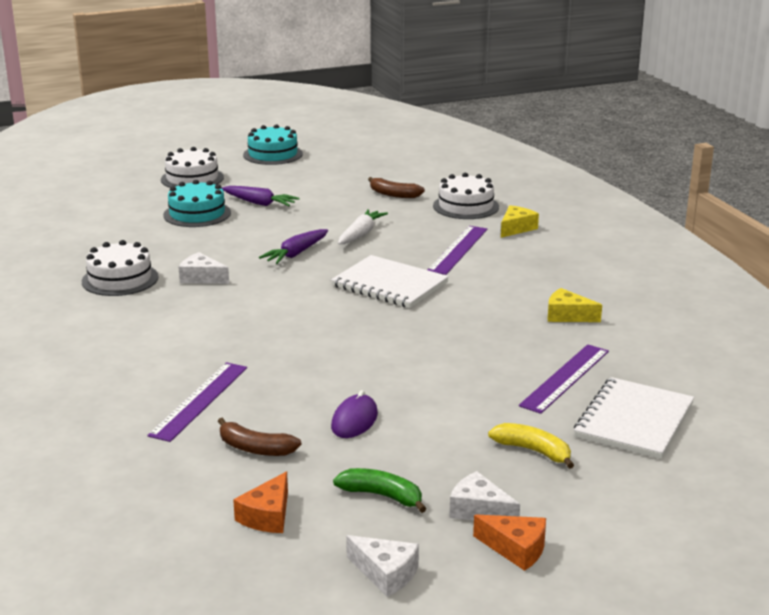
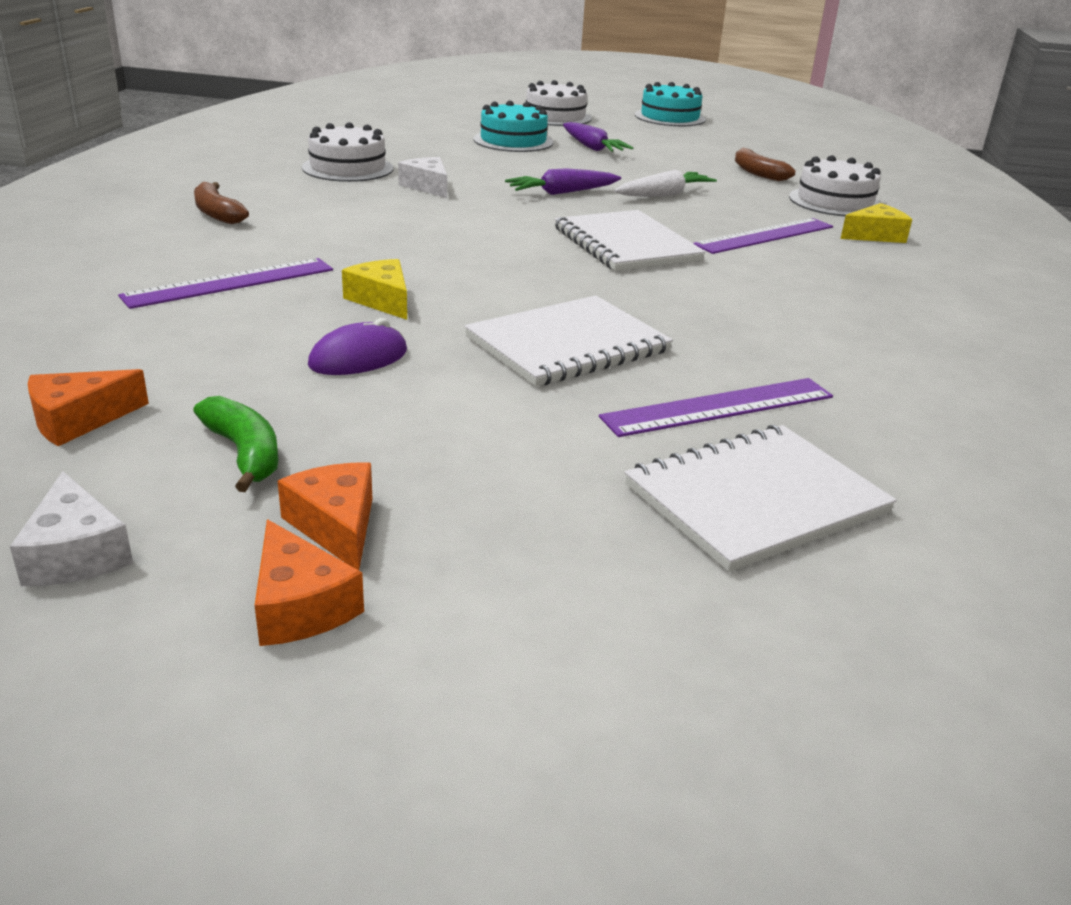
camera: 30 degrees right, 5 degrees up
brown banana [218,418,301,456] -> brown banana moved to [194,182,249,224]
white cheese [449,471,520,520] -> orange cheese [278,462,372,570]
yellow banana [488,423,574,469] -> none
yellow cheese [548,288,602,322] -> yellow cheese moved to [342,259,407,320]
none -> white notebook [464,295,673,386]

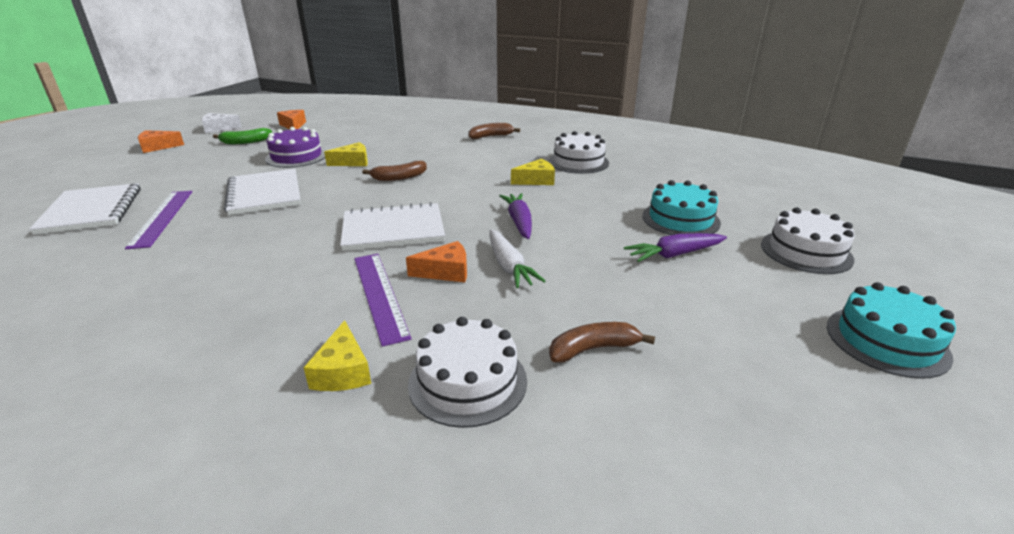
camera: 105 degrees right, 0 degrees up
purple ruler [118,258,333,309] -> none
orange cheese [278,462,372,570] -> orange cheese moved to [406,241,467,282]
purple mouse [308,318,407,375] -> purple cake [265,127,326,168]
white cheese [398,157,447,198] -> yellow cheese [511,159,555,185]
none -> brown banana [362,161,427,181]

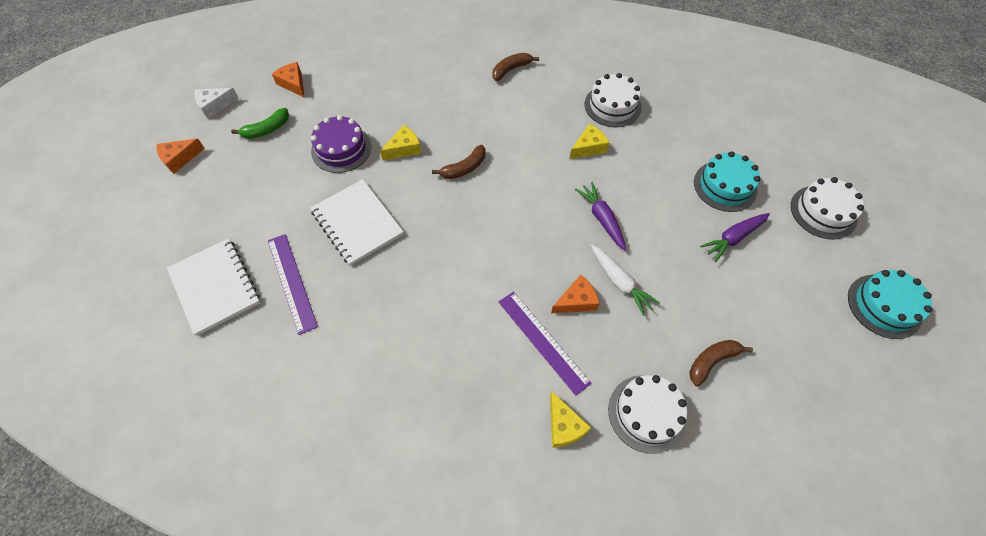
camera: 15 degrees left, 30 degrees up
white notebook [340,202,445,251] -> none

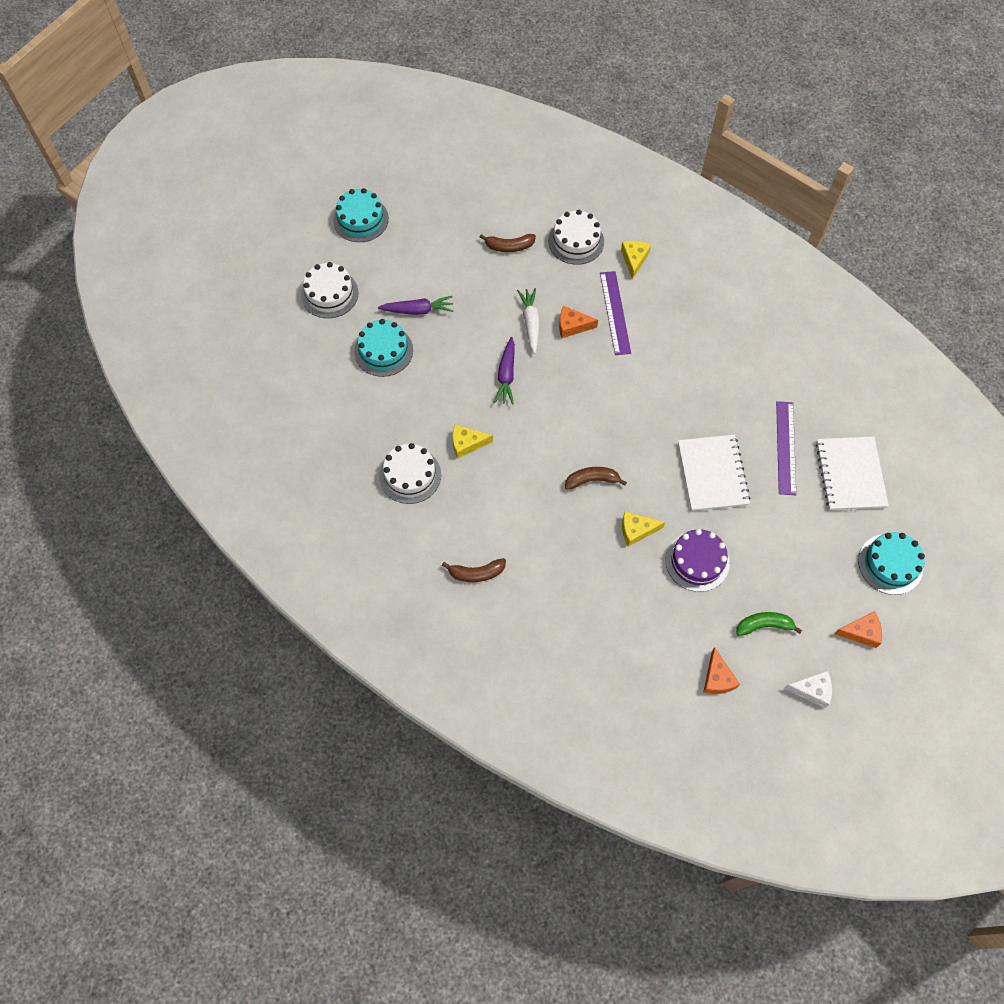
camera: 150 degrees left, 5 degrees up
none -> turquoise cake [858,532,925,595]

